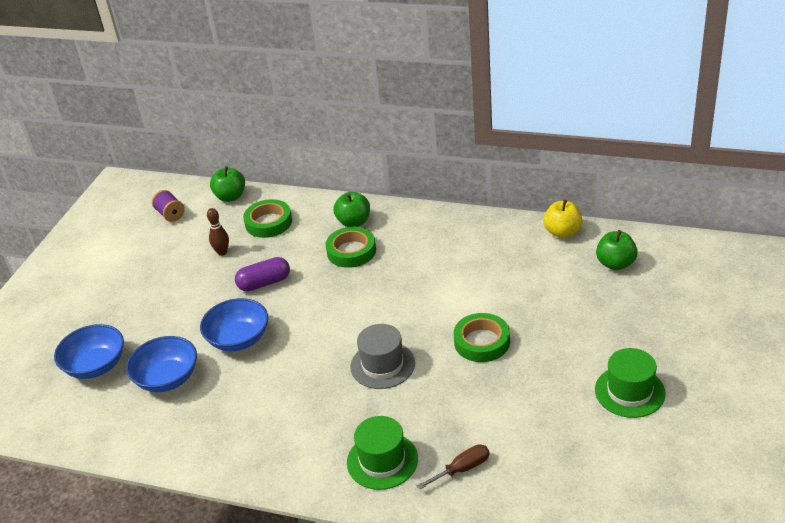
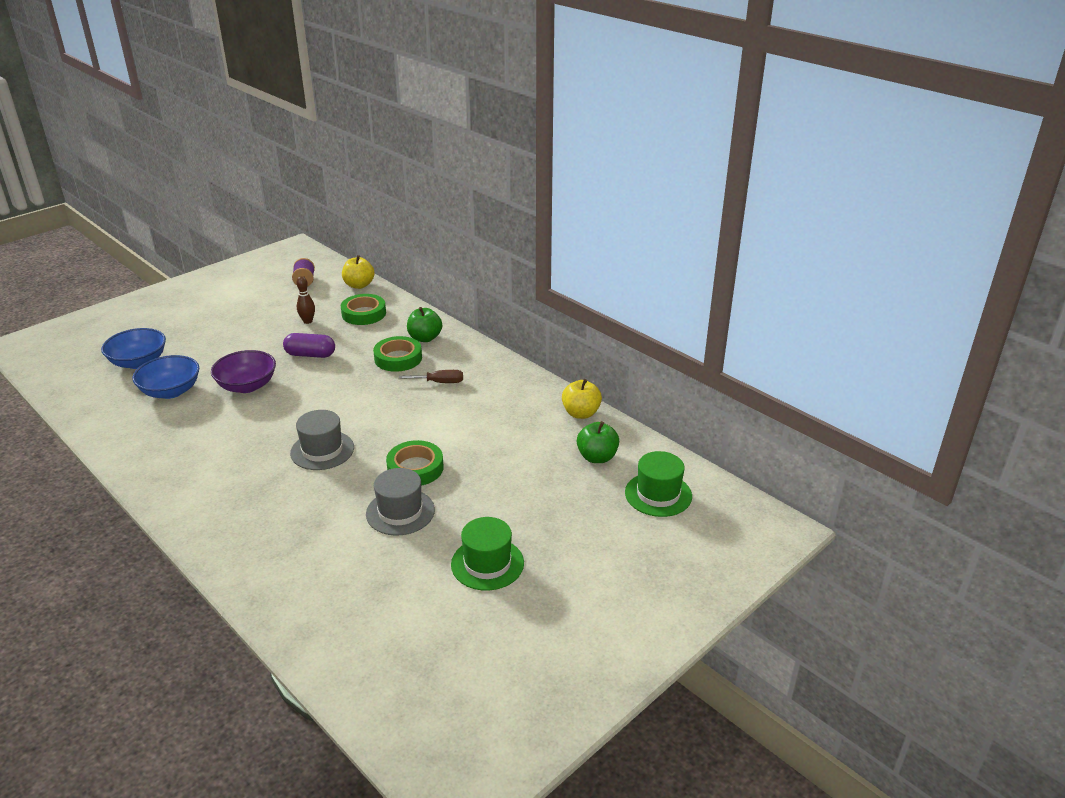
camera: 25 degrees right, 5 degrees down
blue bowl [200,298,268,351] -> purple bowl [211,350,276,393]
green apple [210,166,245,202] -> yellow apple [342,255,374,289]
green hat [347,416,418,490] -> green hat moved to [625,451,692,517]
brown screwdriver [417,444,489,490] -> brown screwdriver moved to [399,370,463,383]
none -> grey hat [366,468,435,536]

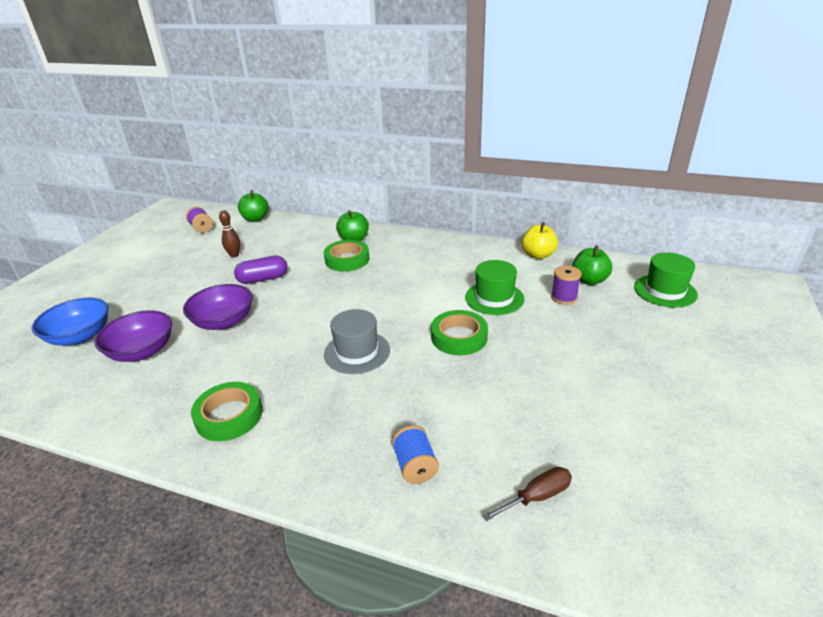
camera: 25 degrees left, 0 degrees up
blue bowl [132,355,199,399] -> purple bowl [95,310,172,362]
green tape [341,294,386,325] -> green tape moved to [191,382,263,441]
yellow apple [342,255,374,289] -> green apple [238,190,268,222]
grey hat [366,468,435,536] -> none
brown screwdriver [399,370,463,383] -> brown screwdriver moved to [482,467,572,521]
green hat [451,517,524,591] -> green hat moved to [465,260,524,315]
none -> blue spool [392,425,439,484]
none -> purple spool [551,265,581,305]

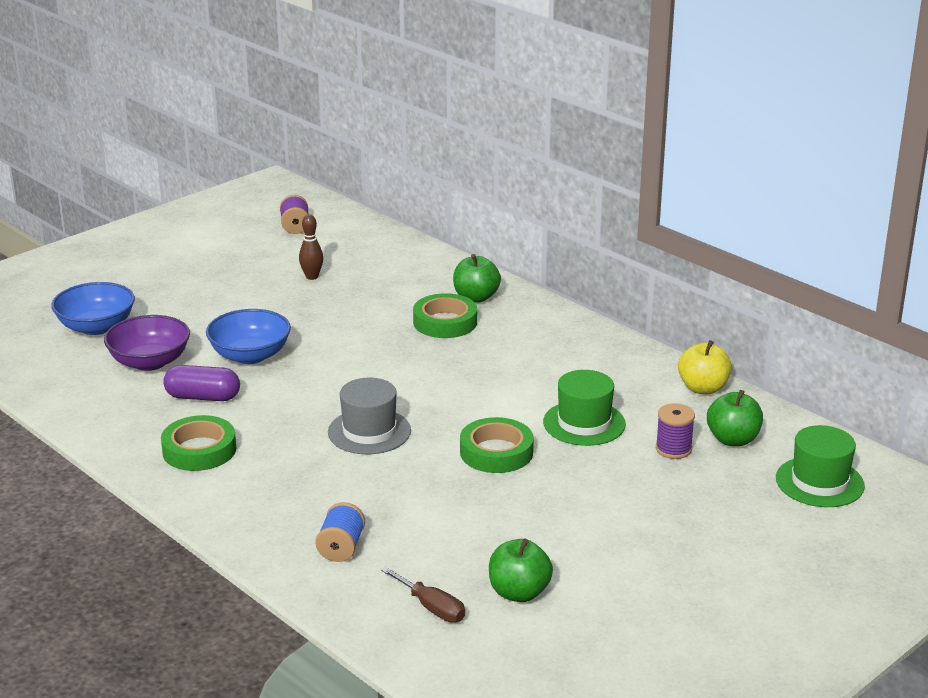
camera: 25 degrees right, 5 degrees down
purple bowl [183,284,253,330] -> blue bowl [206,309,291,364]
purple capsule [234,256,288,284] -> purple capsule moved to [163,365,240,401]
green apple [238,190,268,222] -> green apple moved to [489,538,553,602]
brown screwdriver [482,467,572,521] -> brown screwdriver turned 45 degrees clockwise [381,567,465,623]

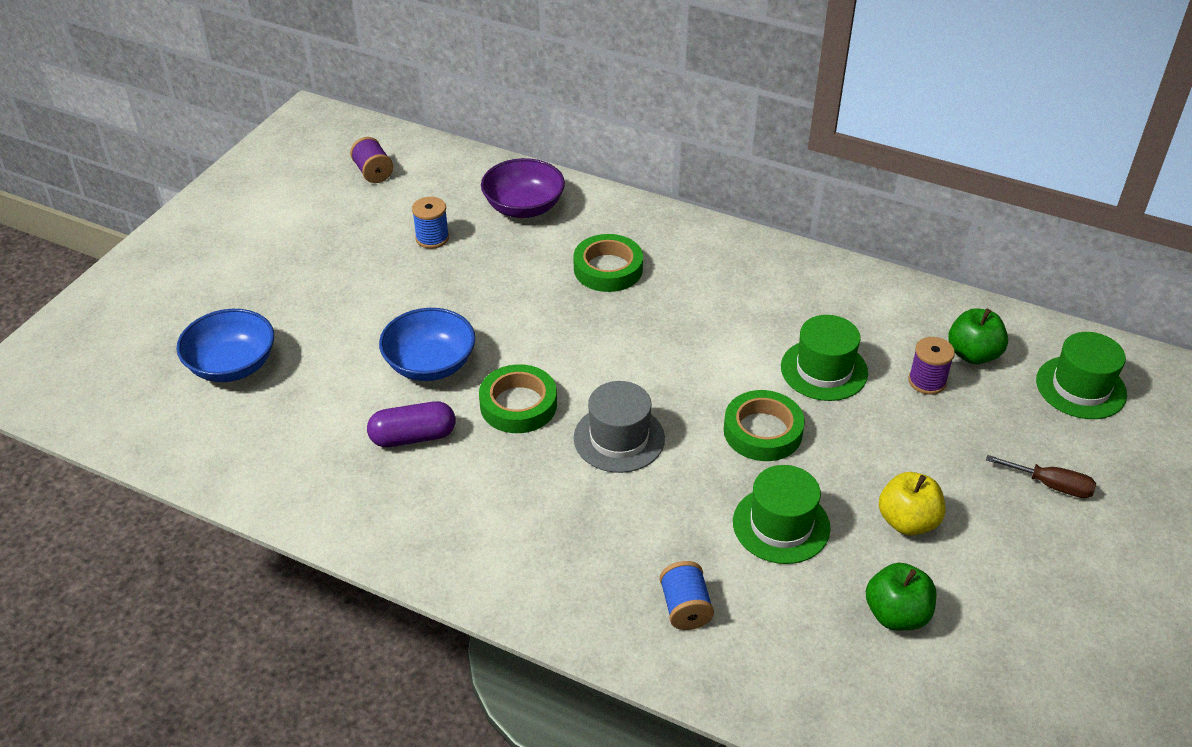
camera: 20 degrees left, 15 degrees up
purple bowl [104,315,190,371] -> purple bowl moved to [481,158,565,218]
green tape [161,415,236,471] -> green tape moved to [479,364,557,433]
brown bowling pin [299,214,323,280] -> blue spool [412,197,449,249]
brown screwdriver [381,567,465,623] -> brown screwdriver moved to [986,455,1096,498]
green apple [453,254,501,303] -> none
yellow apple [678,340,732,394] -> yellow apple moved to [879,472,945,535]
none -> green hat [733,465,831,564]

